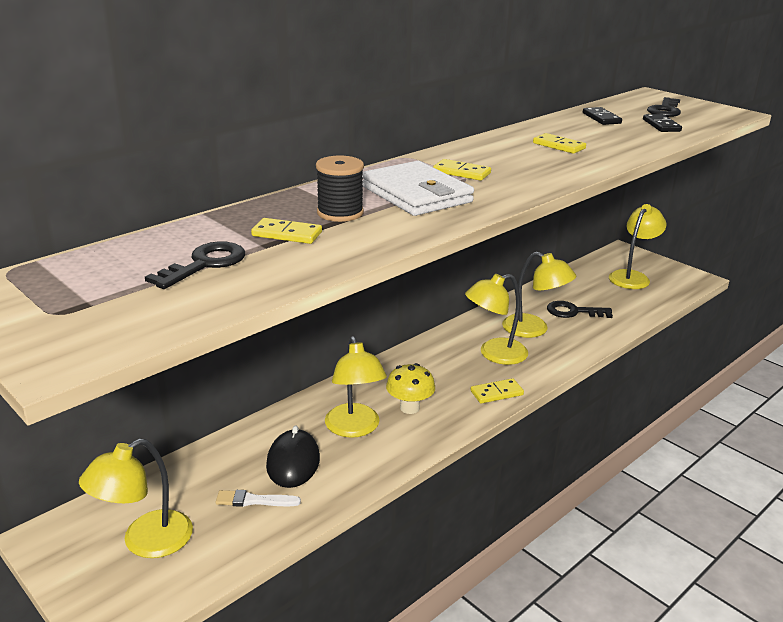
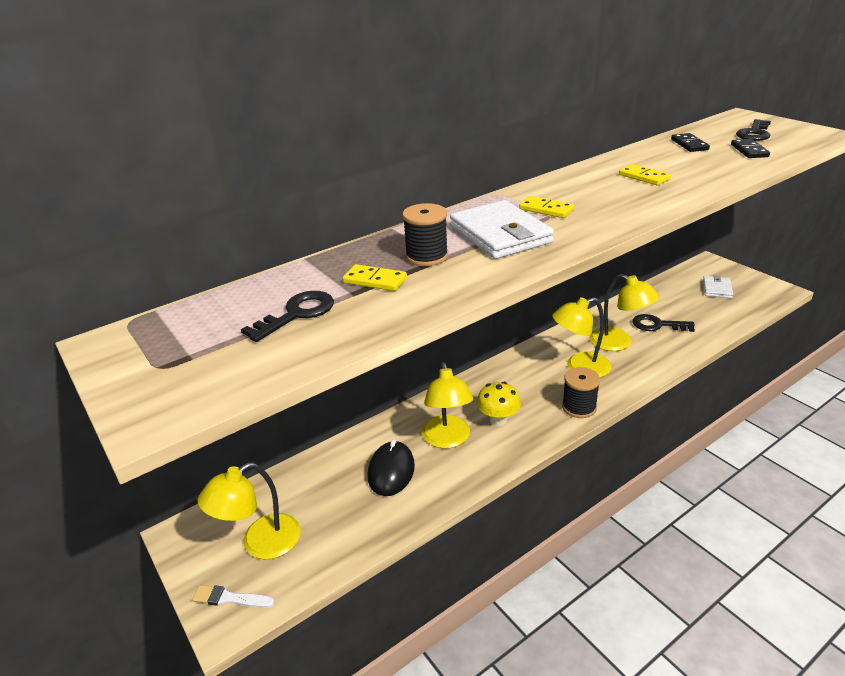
camera: 10 degrees right, 5 degrees up
white brush [216,490,301,507] -> white brush moved to [192,585,275,608]
yellow domino [471,378,524,404] -> black spool [562,367,600,418]
yellow lamp [609,204,666,289] -> white wallet [703,275,733,298]

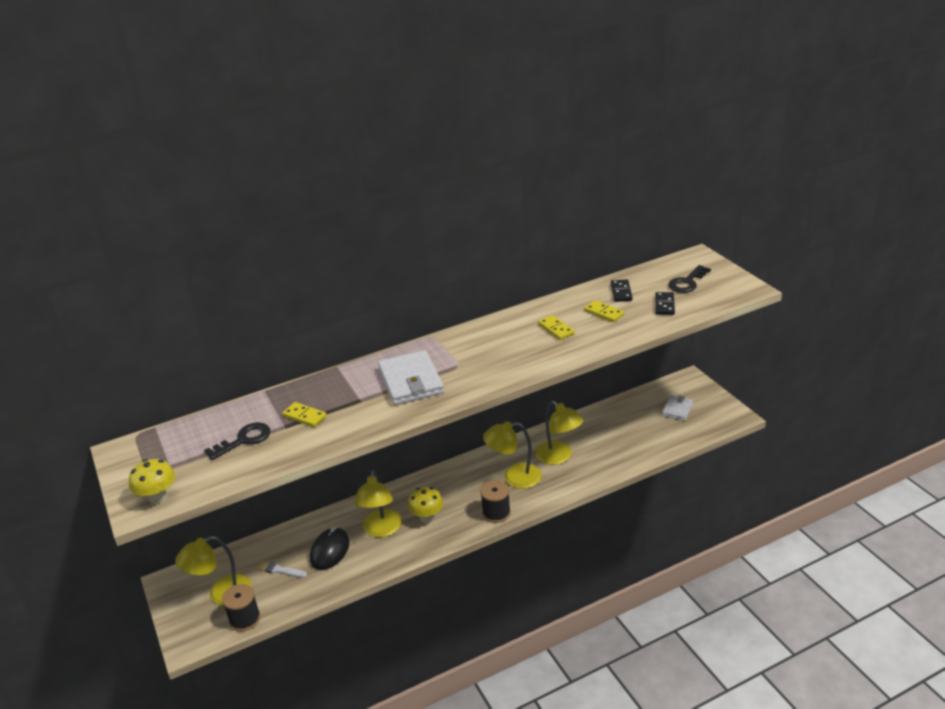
camera: 10 degrees right, 0 degrees up
white brush [192,585,275,608] -> white brush moved to [255,560,307,578]
black spool [402,203,448,266] -> black spool moved to [222,584,261,632]
yellow domino [519,196,574,218] -> yellow domino moved to [584,300,624,322]
black key [632,314,695,332] -> none
none -> yellow mushroom [129,459,175,504]

